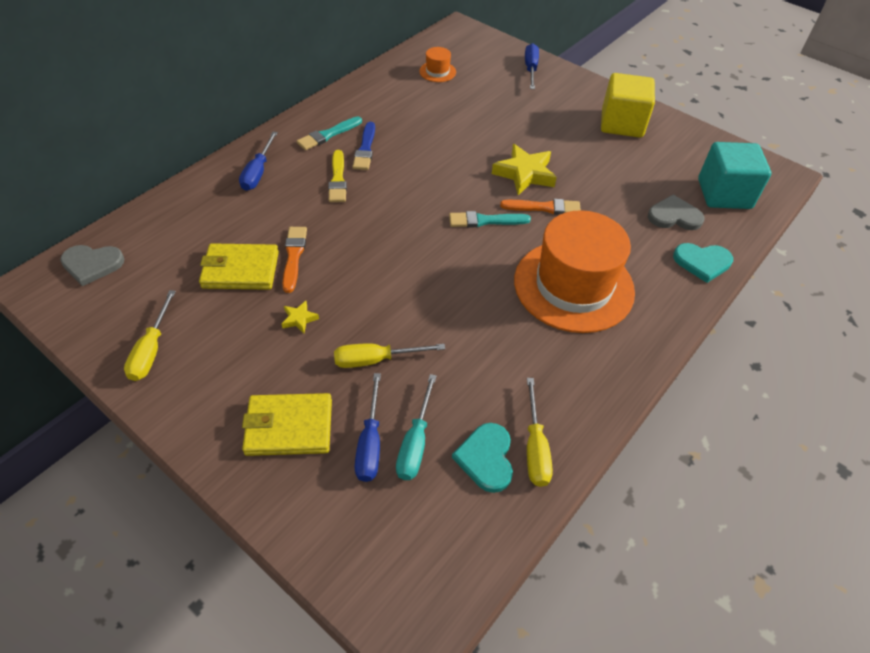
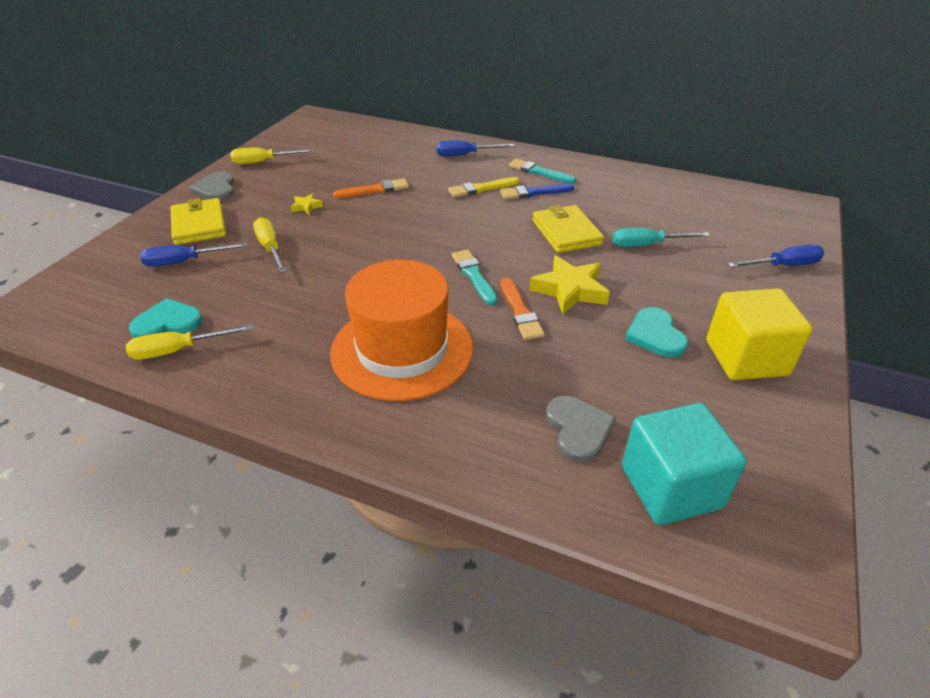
camera: 75 degrees right, 10 degrees down
grey heart [60,245,124,286] -> grey heart moved to [189,172,234,201]
yellow wallet [199,243,279,290] -> yellow wallet moved to [532,205,604,253]
turquoise screwdriver [396,374,436,480] -> turquoise screwdriver moved to [612,228,710,247]
orange hat [419,47,456,82] -> none
turquoise heart [673,243,733,283] -> turquoise heart moved to [625,307,688,358]

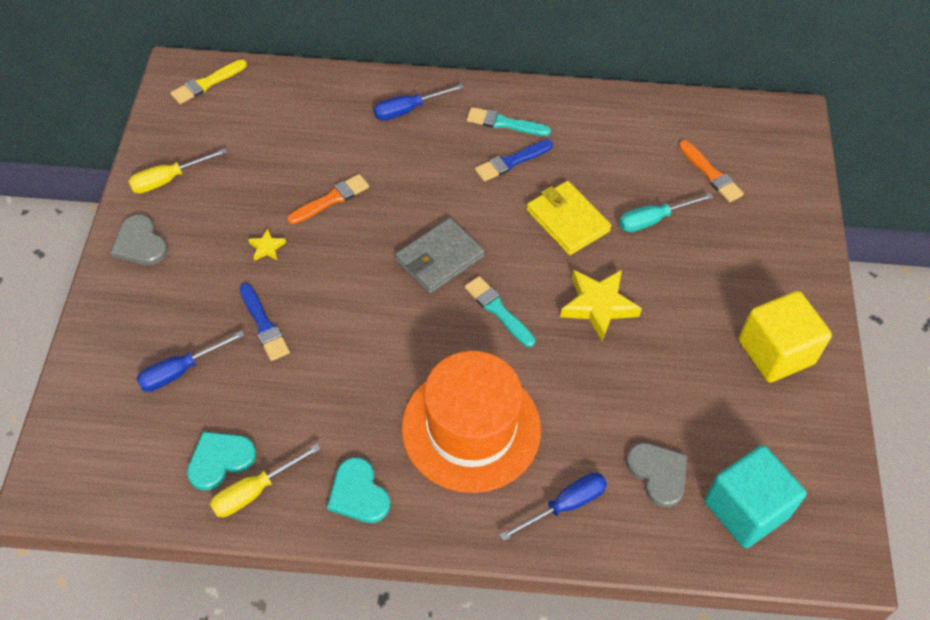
camera: 20 degrees left, 15 degrees up
yellow wallet [170,198,226,245] -> none
yellow screwdriver [253,217,286,273] -> blue brush [240,283,290,361]
yellow brush [448,177,520,197] -> yellow brush moved to [170,59,247,104]
orange brush [501,278,545,340] -> orange brush moved to [679,140,744,203]
turquoise heart [625,307,688,358] -> turquoise heart moved to [327,457,390,523]
blue screwdriver [728,244,824,267] -> blue screwdriver moved to [500,473,607,541]
none -> grey wallet [395,218,485,294]

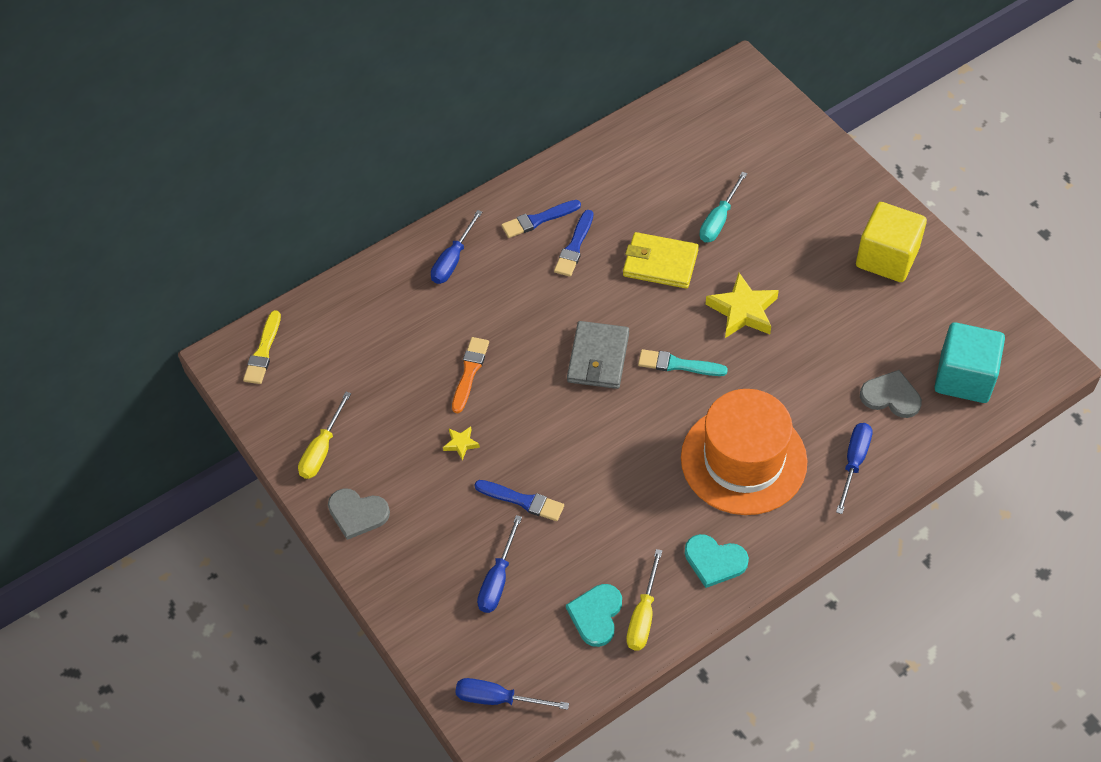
camera: 35 degrees left, 0 degrees up
turquoise brush [467,107,551,136] -> blue brush [501,200,581,238]
orange brush [679,140,744,203] -> none
none -> blue screwdriver [455,678,569,710]

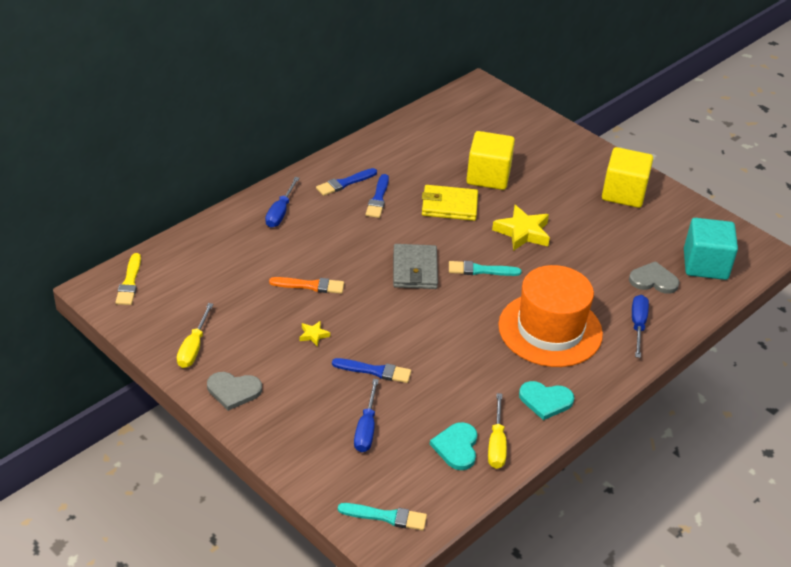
camera: 15 degrees left, 15 degrees down
orange brush [452,337,489,413] -> orange brush turned 90 degrees clockwise [269,277,344,294]
blue screwdriver [455,678,569,710] -> turquoise brush [338,503,427,531]
turquoise screwdriver [699,172,747,242] -> yellow cube [466,131,515,190]

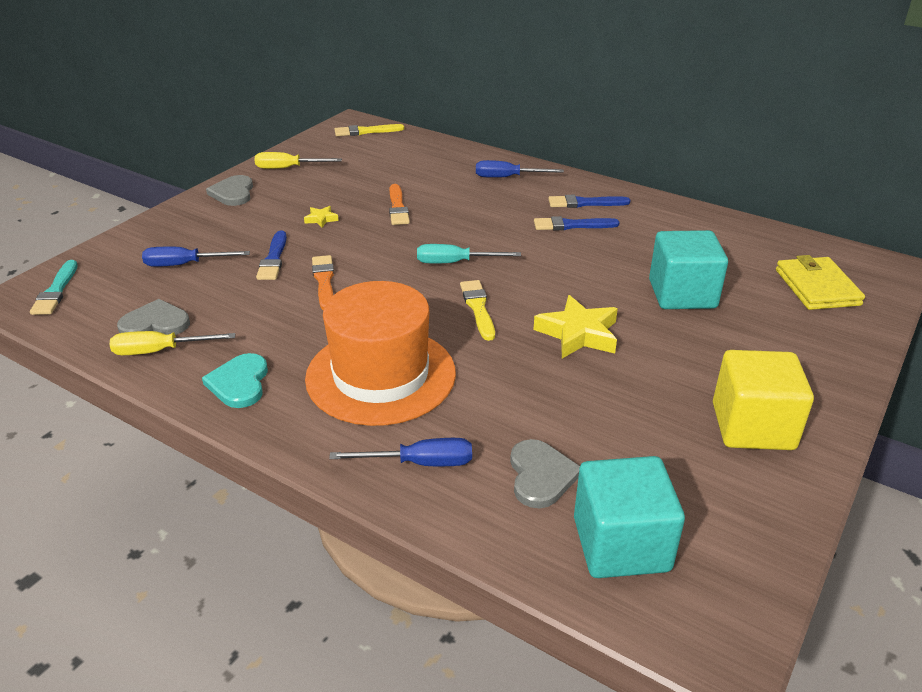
camera: 80 degrees right, 5 degrees down
blue brush [316,168,377,196] -> blue brush turned 45 degrees counterclockwise [548,195,631,208]
grey wallet [393,244,438,289] -> turquoise screwdriver [417,244,521,264]
yellow wallet [422,185,478,221] -> yellow wallet moved to [776,255,865,310]
turquoise heart [430,422,477,470] -> grey heart [117,299,190,335]
turquoise brush [449,261,522,276] -> yellow brush [460,280,495,341]
yellow cube [466,131,515,190] -> turquoise cube [649,230,728,309]
none -> orange brush [312,255,334,310]

